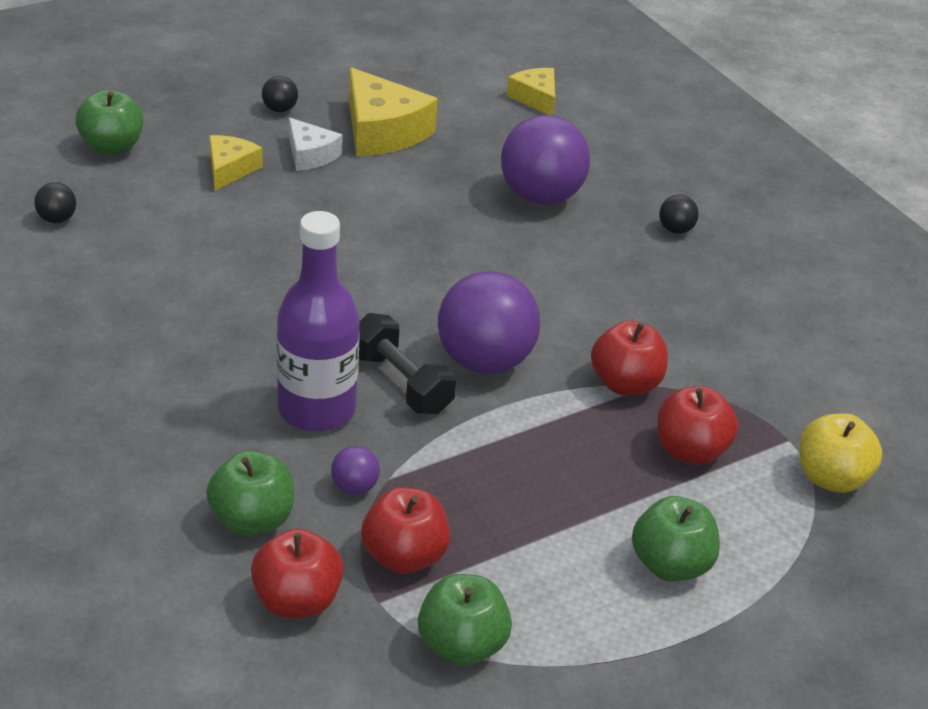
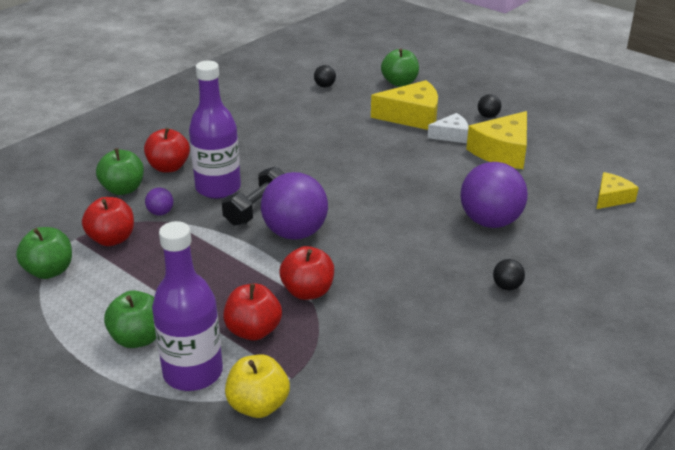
camera: 75 degrees right, 5 degrees down
yellow cheese [209,135,263,190] -> yellow cheese [371,80,438,130], size x1.72
red apple [251,528,344,618] -> red apple moved to [144,128,190,172]
white cheese [289,118,343,171] -> white cheese turned 135 degrees counterclockwise [428,113,469,143]
none -> purple bottle [152,221,223,391]

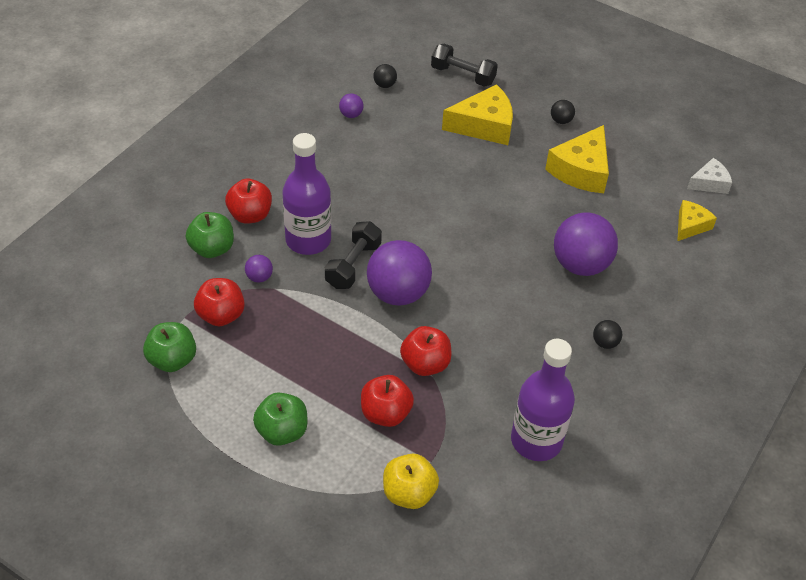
camera: 10 degrees left, 15 degrees up
purple bottle [152,221,223,391] -> purple bottle moved to [511,339,575,461]
green apple [381,48,419,87] -> black dumbbell [431,44,498,87]
white cheese [428,113,469,143] -> white cheese moved to [687,158,732,194]
none -> purple ball [339,93,363,118]

